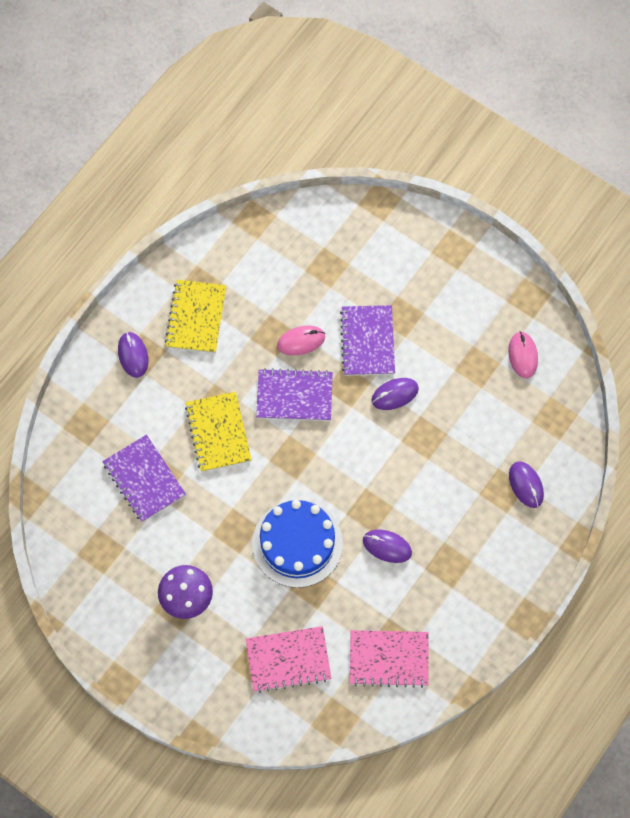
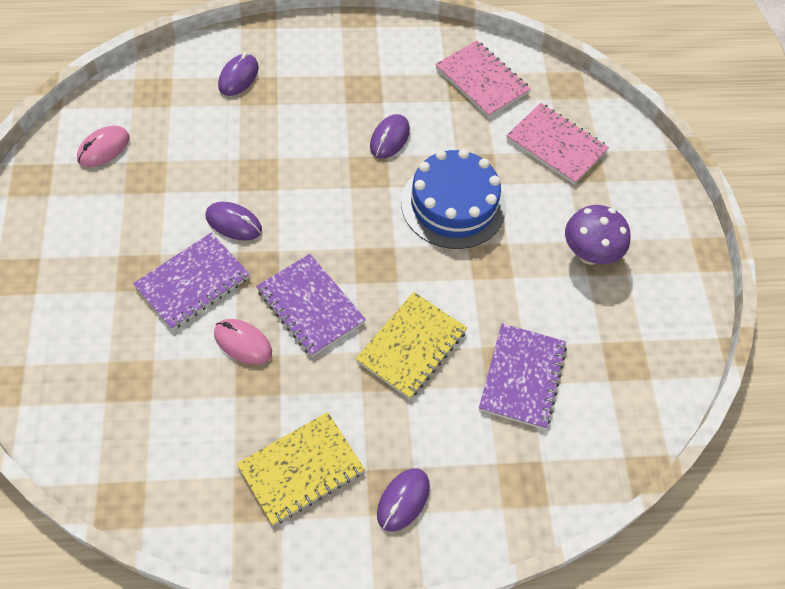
camera: 135 degrees left, 10 degrees down
purple mouse [363,529,412,563] -> purple mouse turned 45 degrees clockwise [370,114,410,159]

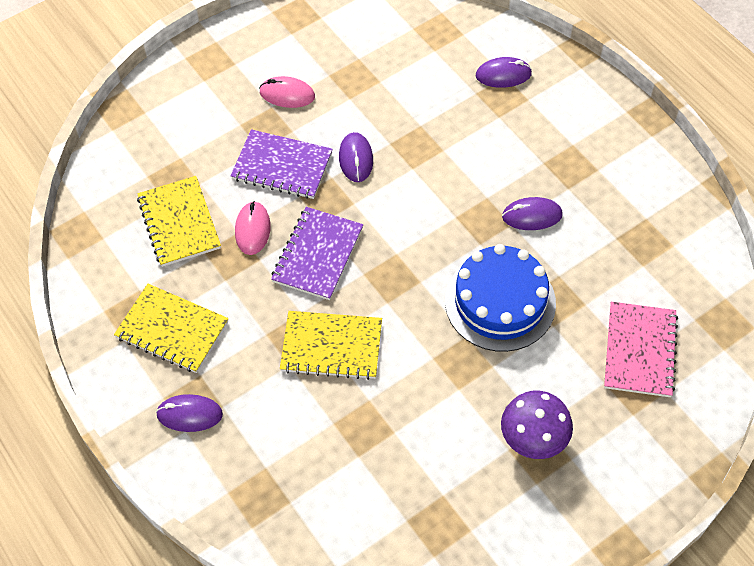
camera: 65 degrees right, 0 degrees up
pink mouse [77,126,130,167] -> pink mouse moved to [259,76,315,108]
pink notebook [435,41,531,118] -> none
purple notebook [479,323,567,430] -> none
none -> yellow notebook [137,176,221,267]

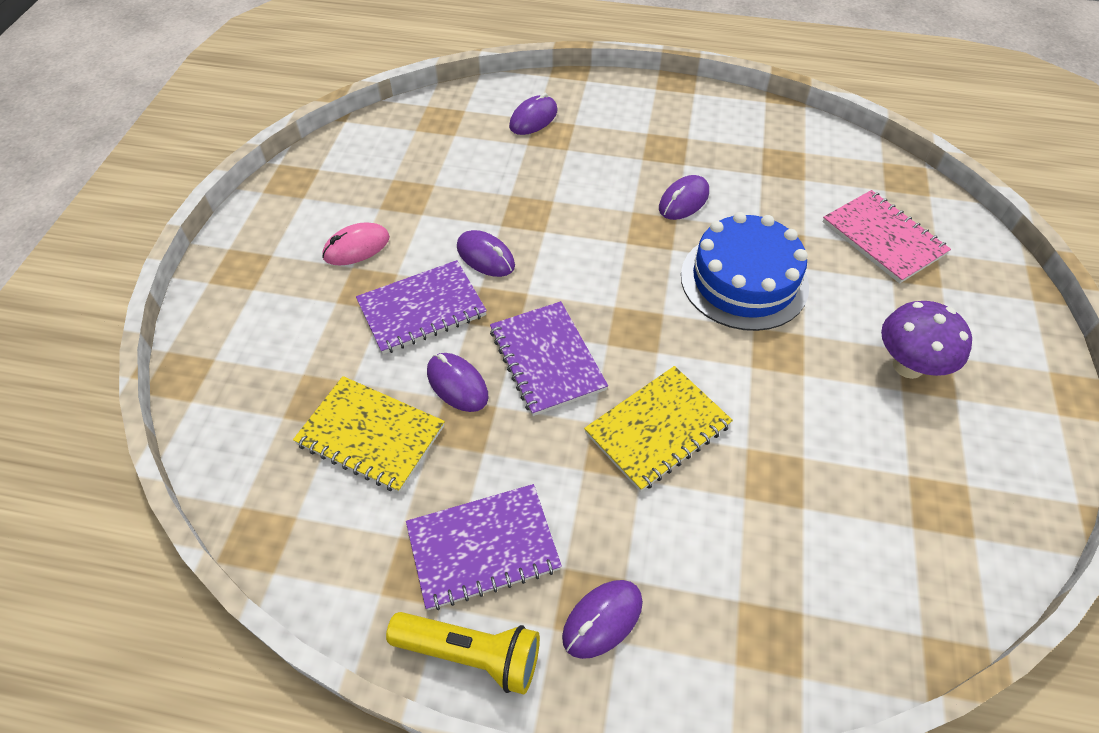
camera: 45 degrees left, 5 degrees down
yellow notebook [114,284,229,373] -> purple notebook [406,484,562,610]
pink mouse [235,201,271,255] -> purple mouse [427,353,488,412]
none -> yellow flashlight [386,612,540,694]

